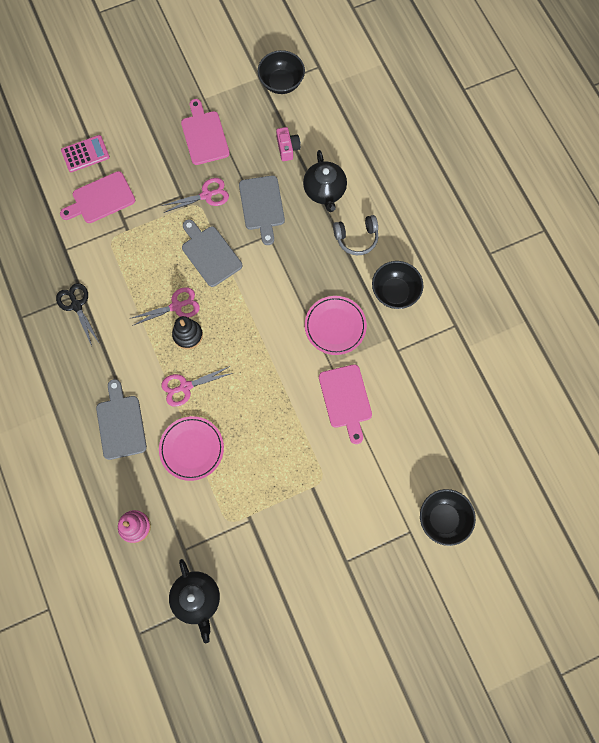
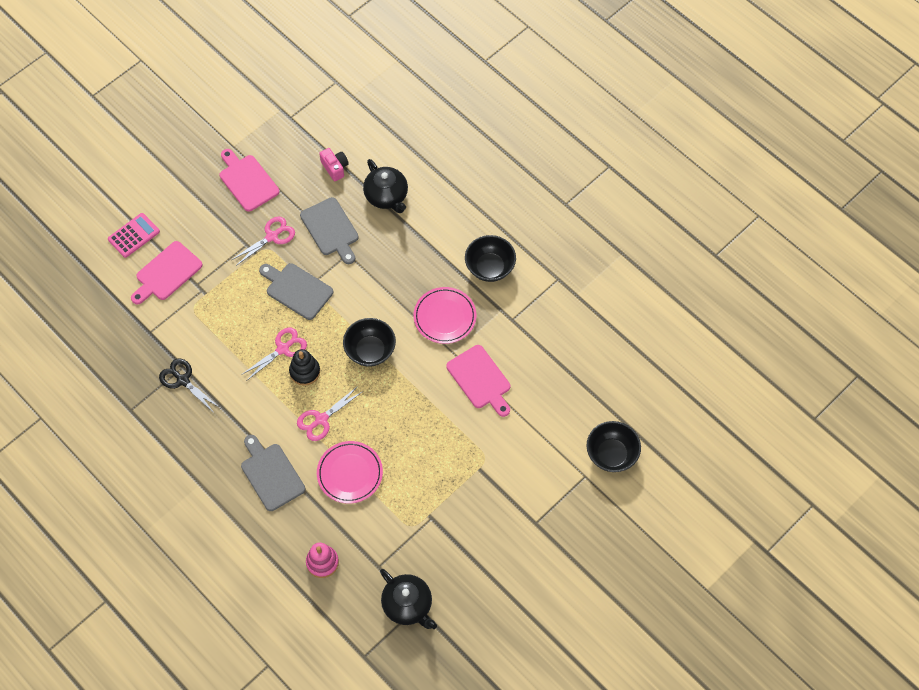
camera: 20 degrees left, 10 degrees down
black bowl [258,50,305,94] -> black bowl moved to [343,318,396,367]
grey headphones [333,215,379,255] -> none

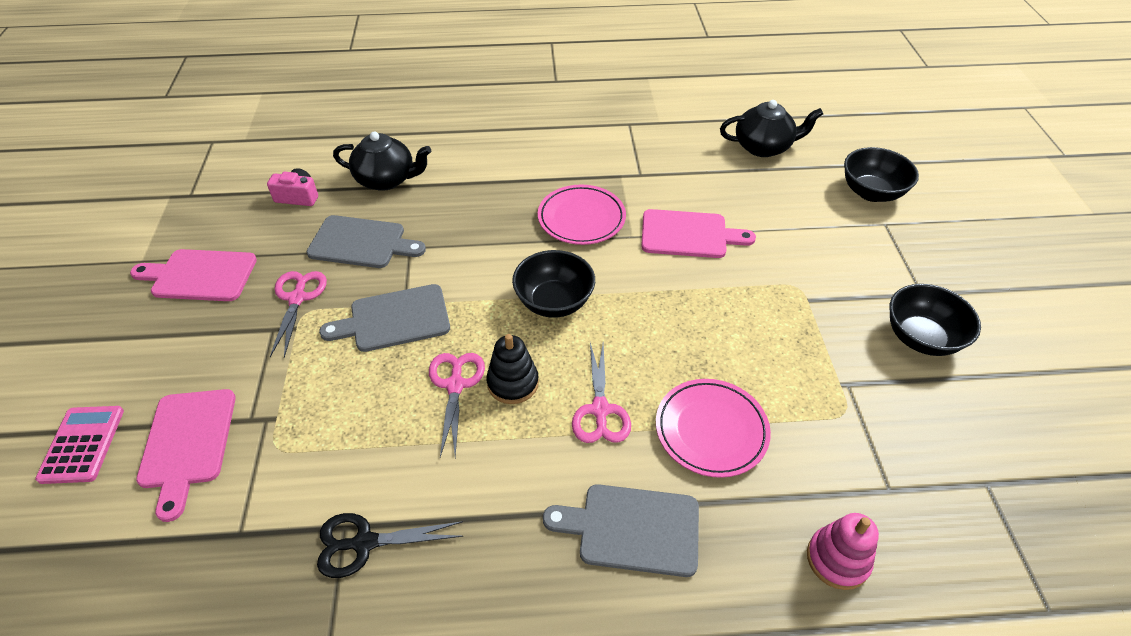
camera: 50 degrees left, 15 degrees down
black teapot [380,569,437,629] -> black teapot moved to [720,100,823,157]
black bowl [465,235,516,282] -> black bowl moved to [890,284,981,356]

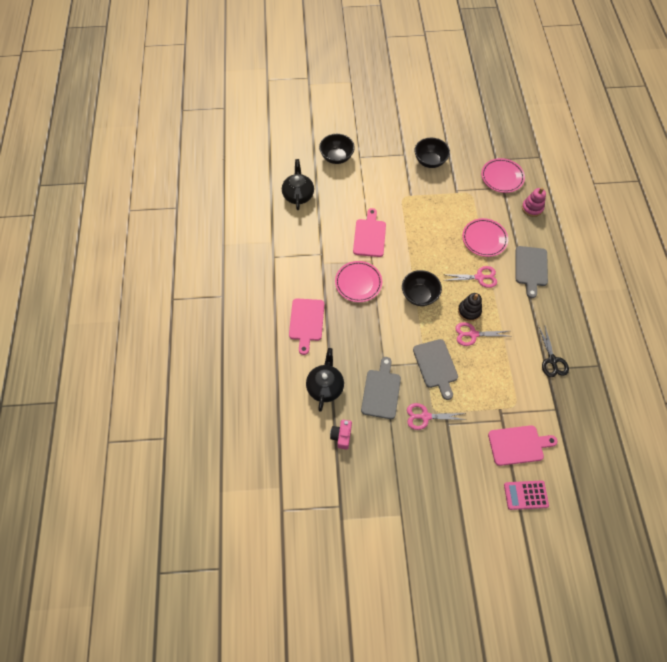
camera: 90 degrees left, 15 degrees up
pink cutting board [130,249,257,301] -> pink cutting board moved to [289,298,324,355]
none -> pink plate [481,158,525,193]

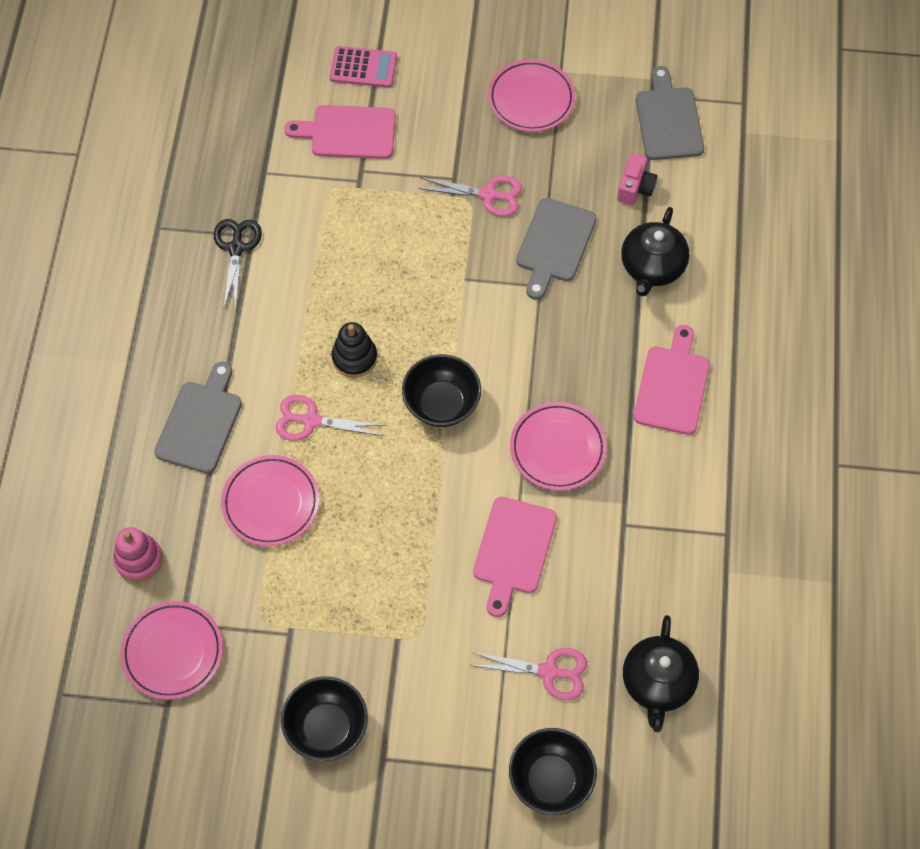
camera: 170 degrees left, 0 degrees up
grey cutting board [413,339,458,400] -> grey cutting board moved to [636,66,704,160]
pink scissors [455,322,509,346] -> pink scissors moved to [469,648,587,700]
none -> pink plate [488,59,575,132]

